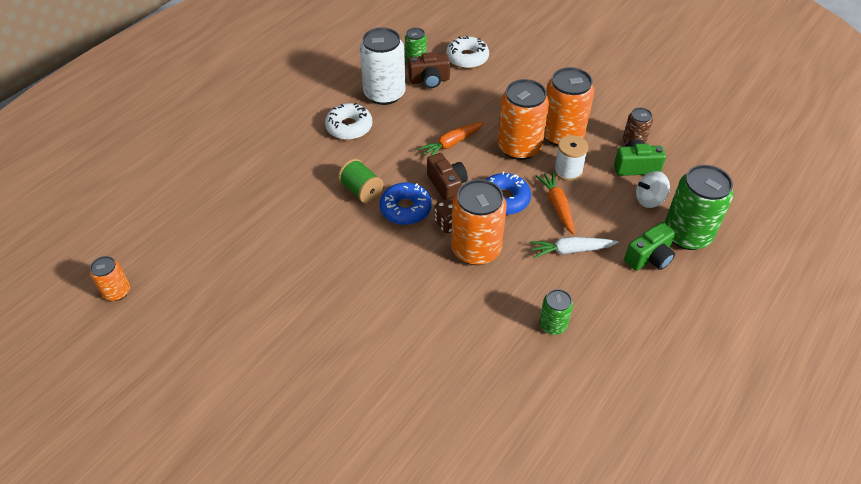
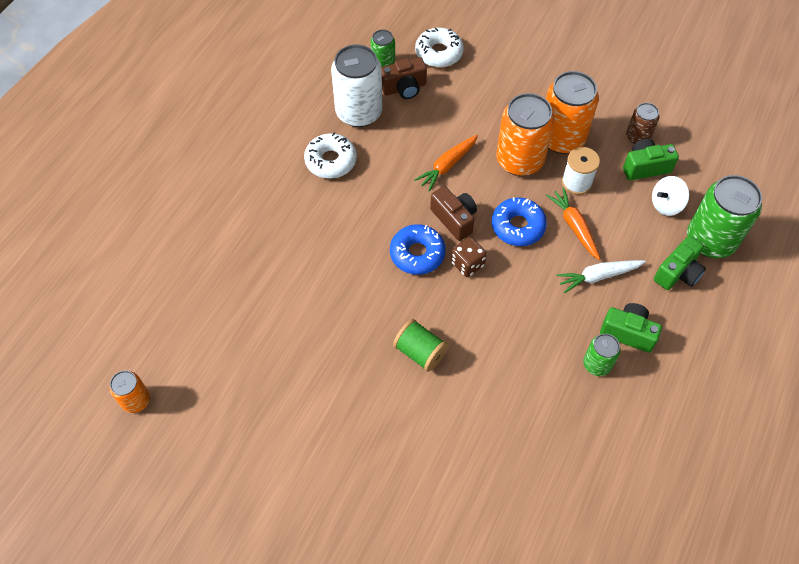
camera: 10 degrees left, 10 degrees up
green spool [338,159,384,203] -> green spool moved to [393,319,448,372]
orange can [451,179,507,265] -> none
none -> green camera [600,303,662,353]

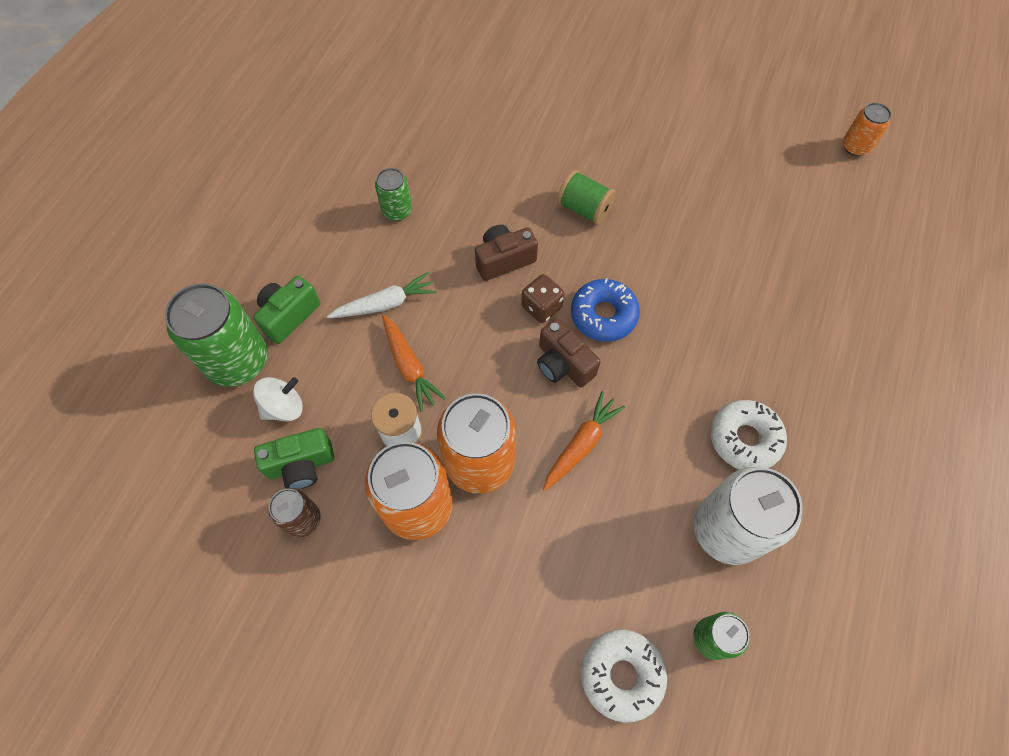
camera: 175 degrees right, 5 degrees up
brown camera [381,57,427,99] -> brown camera moved to [475,225,538,281]
blue donut [492,197,547,246] -> none
green camera [600,303,662,353] -> none

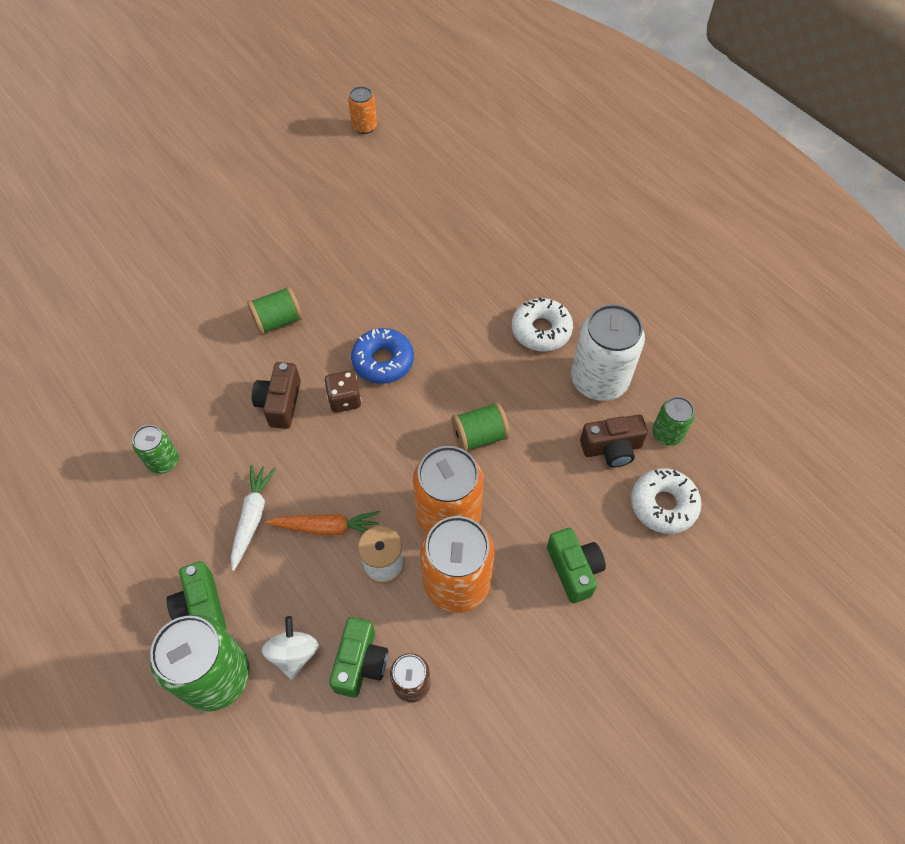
camera: 60 degrees left, 5 degrees down
brown camera [537,318,601,388] -> brown camera moved to [580,415,648,468]
orange carrot [543,391,625,491] -> green spool [451,402,510,451]
none -> green camera [547,528,606,603]

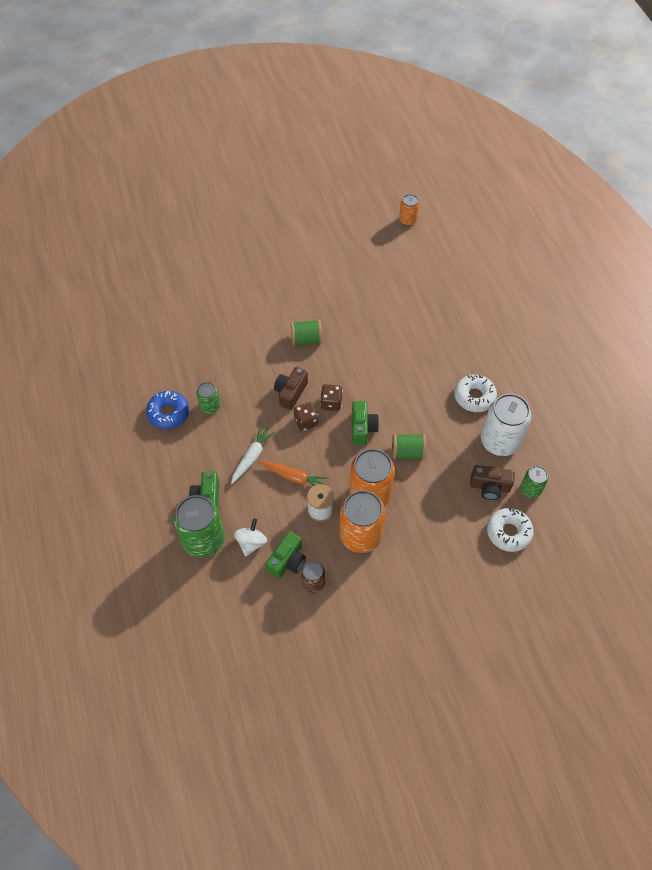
camera: 20 degrees right, 0 degrees up
blue donut [351,328,414,384] -> blue donut moved to [146,391,189,429]
green camera [547,528,606,603] -> green camera moved to [352,401,379,445]
none -> brown dice [294,402,319,431]

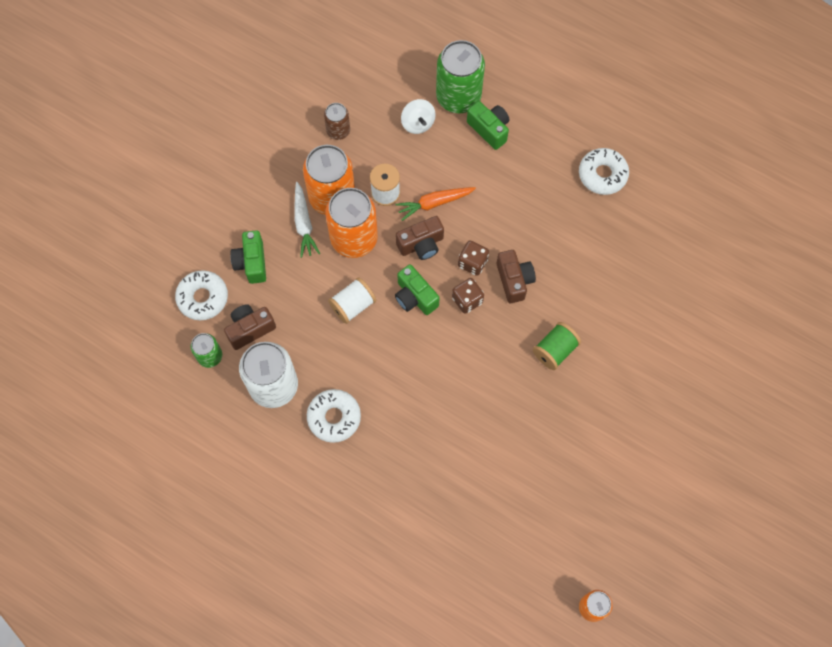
camera: 140 degrees right, 10 degrees up
blue donut [146,391,189,429] -> white donut [579,148,629,195]
green can [196,382,220,414] -> none
white carrot [231,425,275,484] -> white carrot moved to [294,182,320,258]
green camera [266,531,306,579] -> green camera moved to [230,230,266,284]
green spool [392,434,426,460] -> white spool [328,277,376,324]
none -> brown camera [396,216,444,260]

